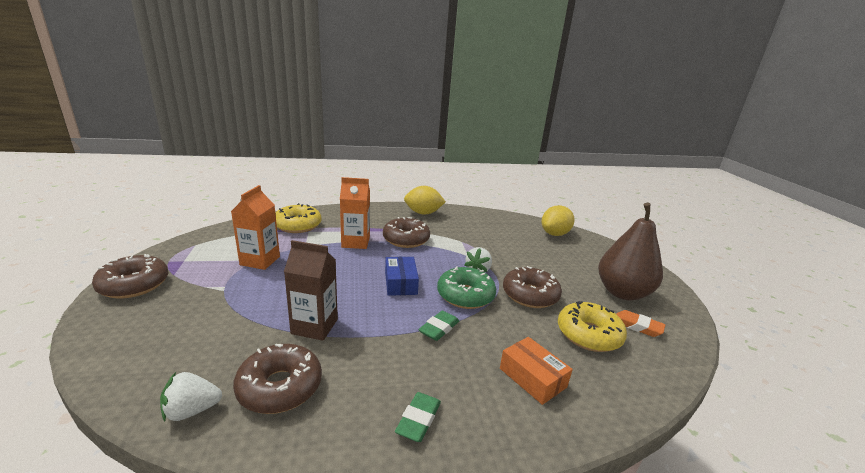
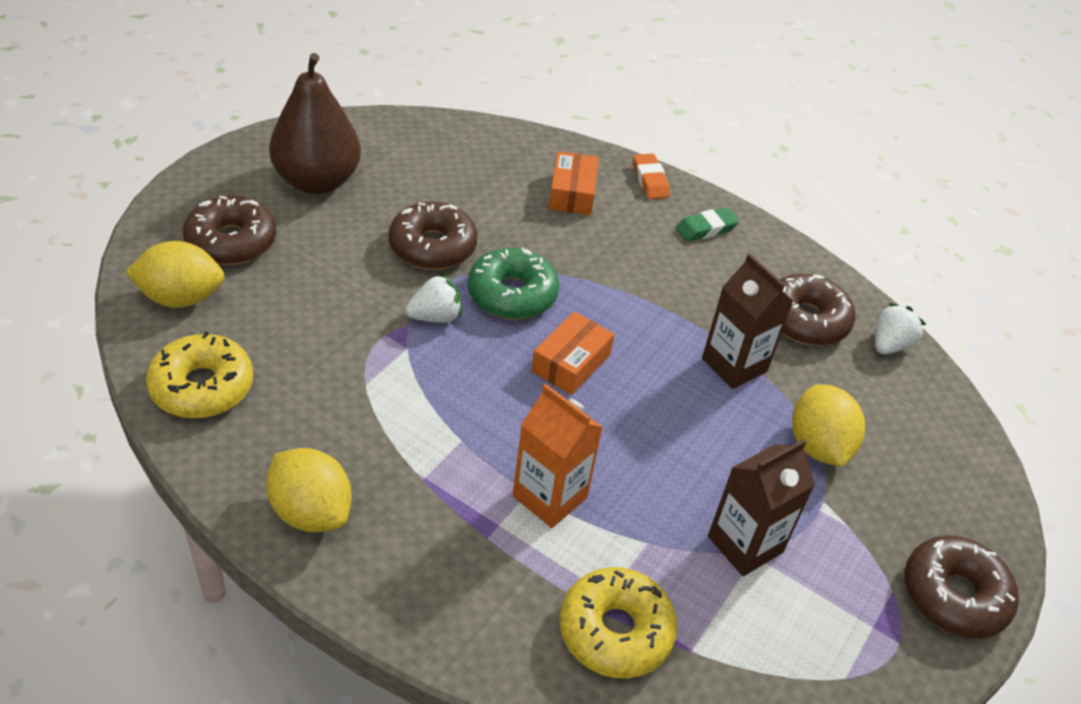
camera: 140 degrees left, 20 degrees up
white strawberry [160,372,222,421] -> white strawberry turned 75 degrees counterclockwise [875,303,926,354]
orange carton [231,185,280,270] -> brown carton [708,439,815,576]
brown donut [383,217,430,248] -> brown donut moved to [183,196,276,265]
blue box [385,257,419,296] -> orange box [531,312,615,395]
green eraser [418,311,459,341] -> none
yellow donut [558,301,627,352] -> yellow donut moved to [146,332,253,419]
orange eraser [617,310,665,337] -> orange eraser moved to [633,154,670,199]
none -> yellow lemon [792,384,865,467]

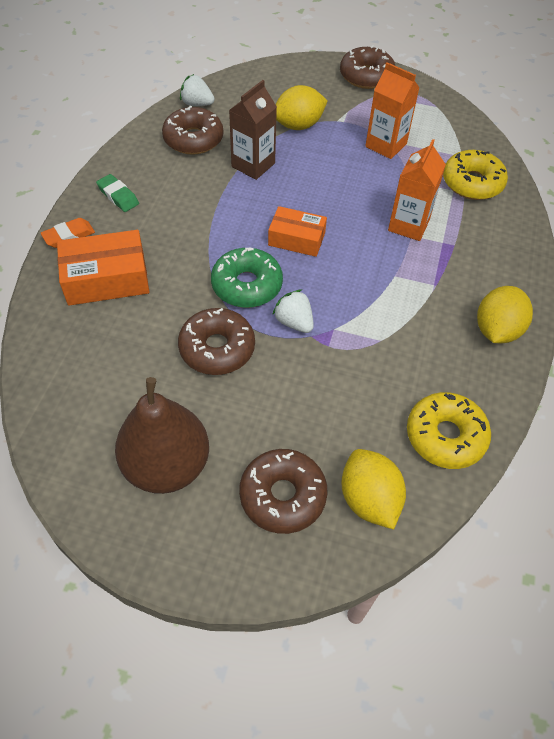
camera: 105 degrees left, 10 degrees up
orange box [549,151,599,215] -> orange box [57,230,149,306], size x1.50
brown carton [708,439,815,576] -> orange carton [365,62,420,159]

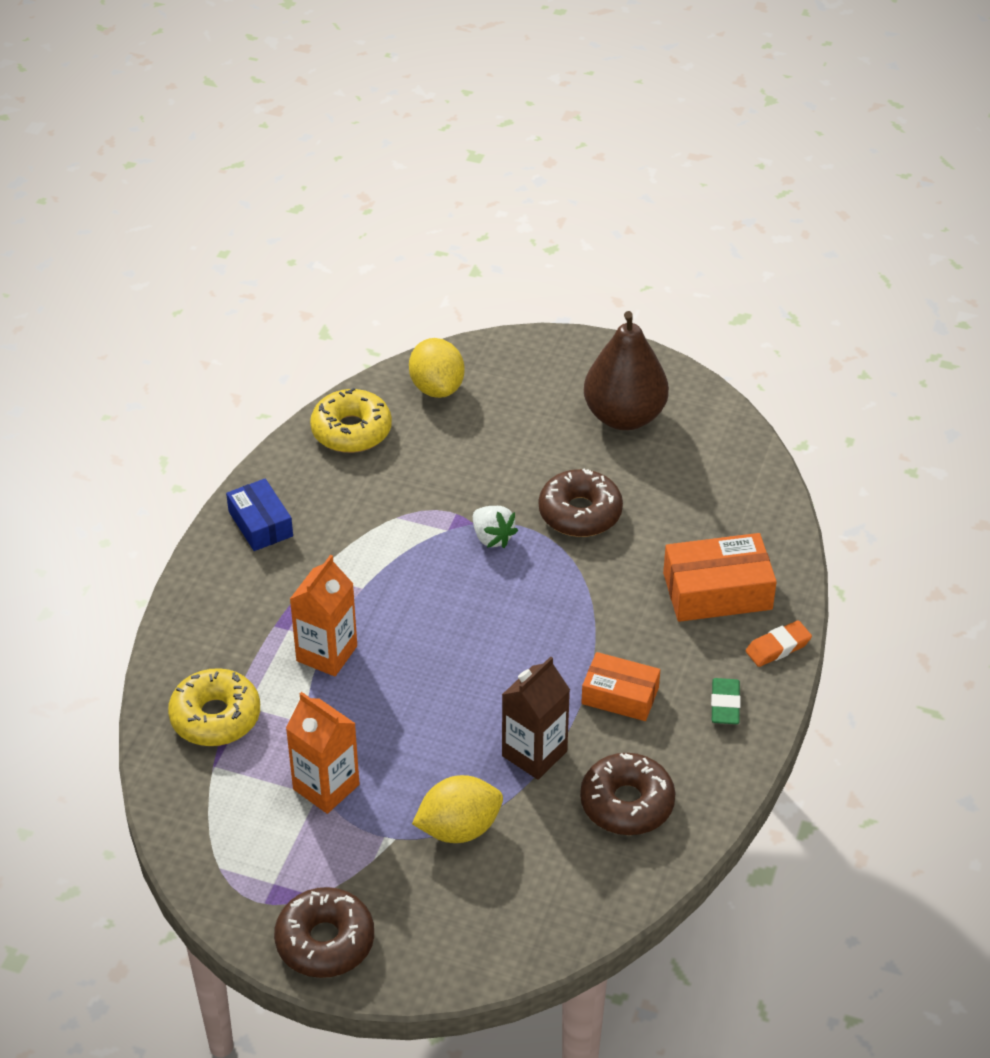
camera: 175 degrees left, 10 degrees down
green eraser [96,174,139,212] -> green eraser turned 45 degrees clockwise [711,678,741,724]
white strawberry [180,74,215,106] -> none
green donut [211,248,283,308] -> none
brown donut [239,449,328,534] -> none
orange box [268,206,327,257] -> orange box moved to [581,652,660,721]
yellow lemon [477,286,533,343] -> blue box [226,478,293,551]

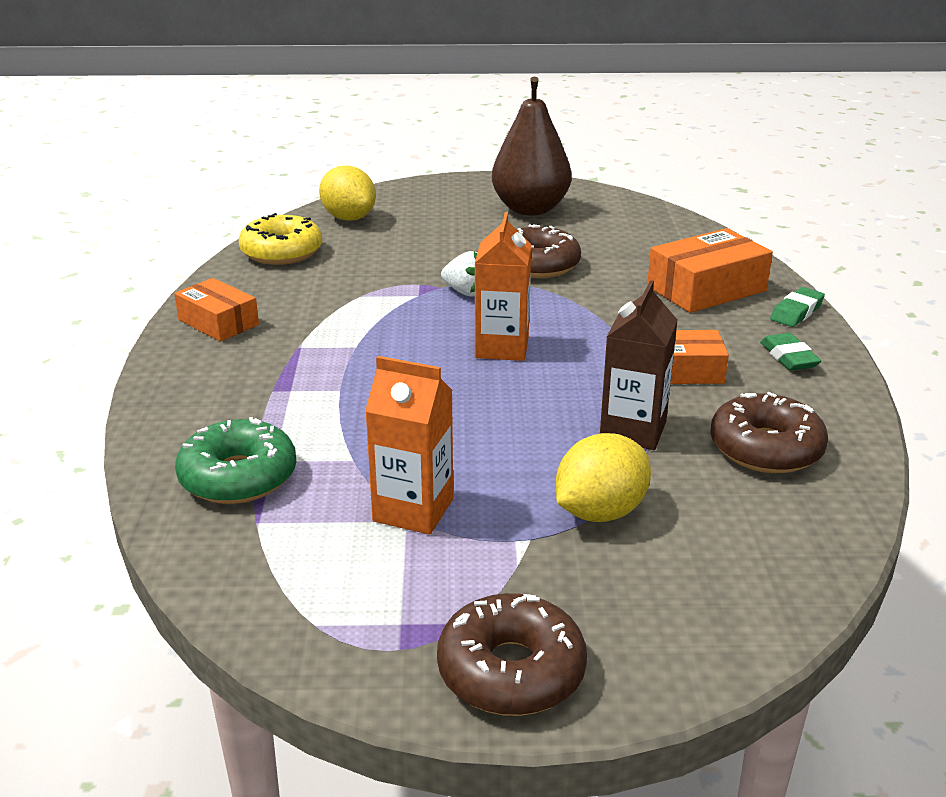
camera: 20 degrees left, 15 degrees down
yellow donut [168,668,260,746] -> green donut [175,417,296,504]
blue box [226,478,293,551] -> orange box [174,278,259,341]
orange carton [290,555,357,676] -> orange carton moved to [475,212,531,361]
orange eraser [745,620,812,667] -> green eraser [770,287,825,327]

